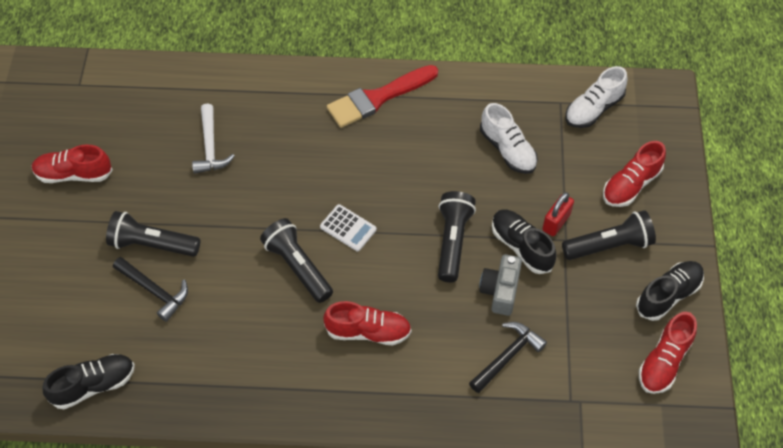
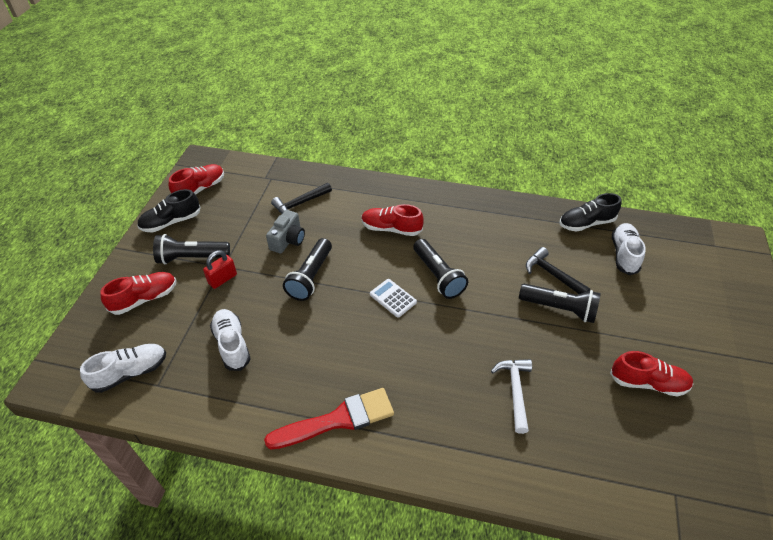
camera: 170 degrees left, 10 degrees down
black shoe [492,209,557,274] -> none
none -> white shoe [612,223,646,275]

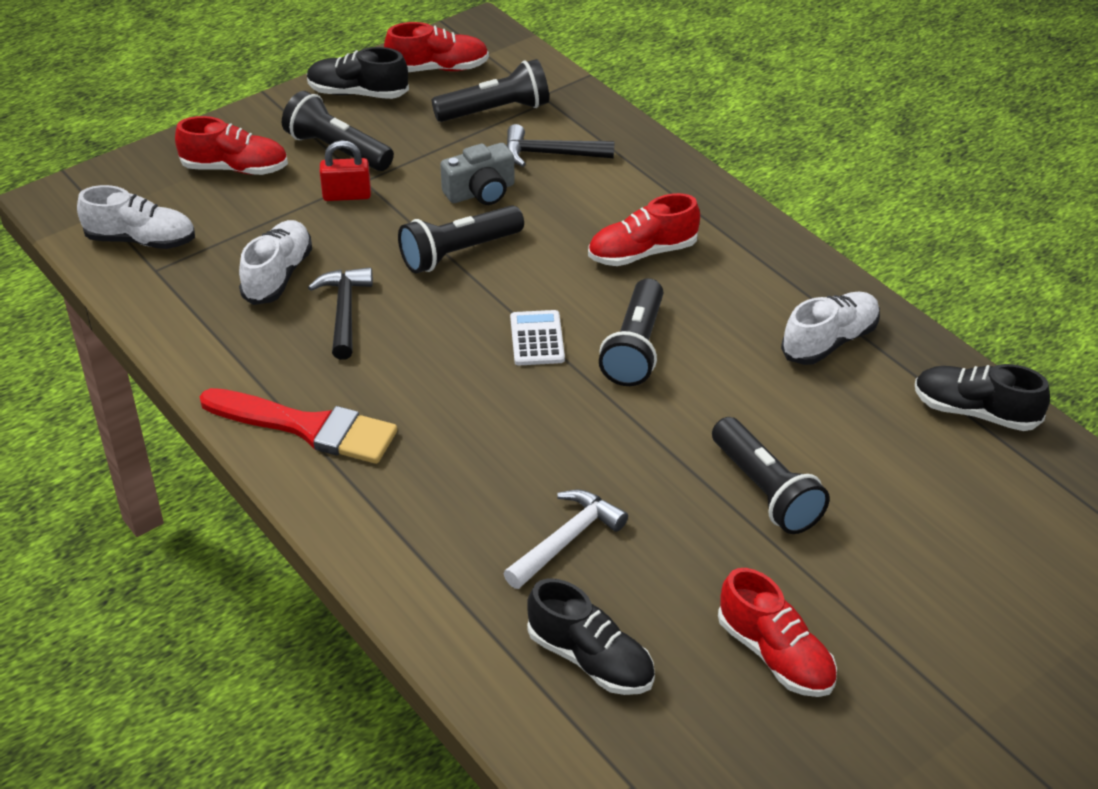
camera: 40 degrees right, 5 degrees down
red shoe [362,204,424,236] -> red shoe turned 75 degrees counterclockwise [588,193,700,266]
black hammer [526,247,590,294] -> black hammer moved to [308,267,373,360]
white shoe [612,223,646,275] -> white shoe moved to [781,292,880,365]
none -> black flashlight [432,59,549,122]
none -> black shoe [527,578,655,695]

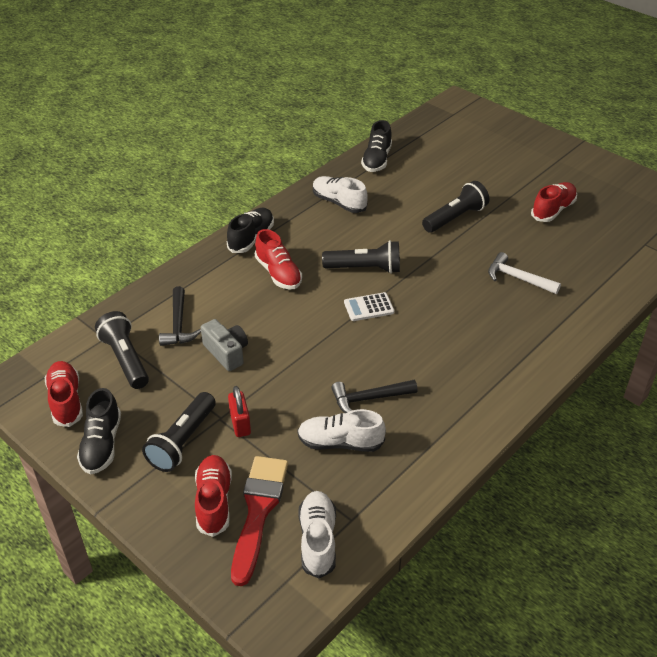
camera: 100 degrees left, 0 degrees up
red brush [200,388,397,464] -> red brush moved to [231,456,288,586]
black flashlight [398,205,524,273] -> none
black shoe [527,578,655,695] -> black shoe moved to [227,207,274,253]

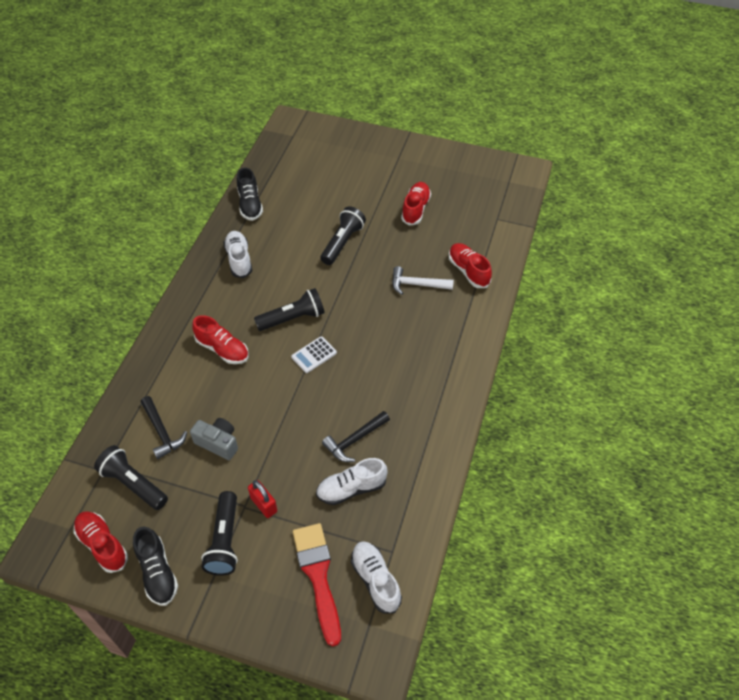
camera: 25 degrees left, 10 degrees up
red shoe [195,455,232,537] -> red shoe moved to [449,243,492,288]
black shoe [227,207,274,253] -> none
white shoe [313,176,368,213] -> white shoe turned 60 degrees clockwise [223,231,252,278]

